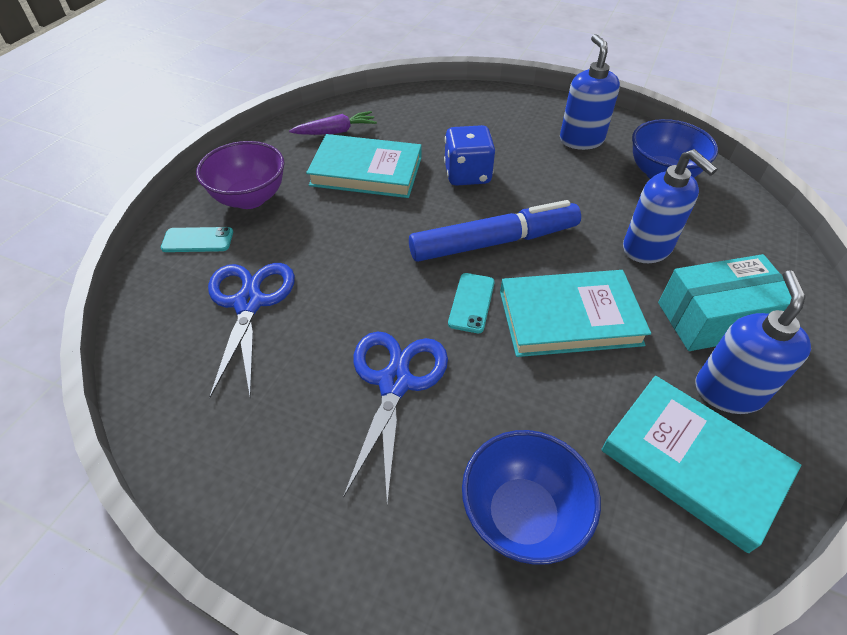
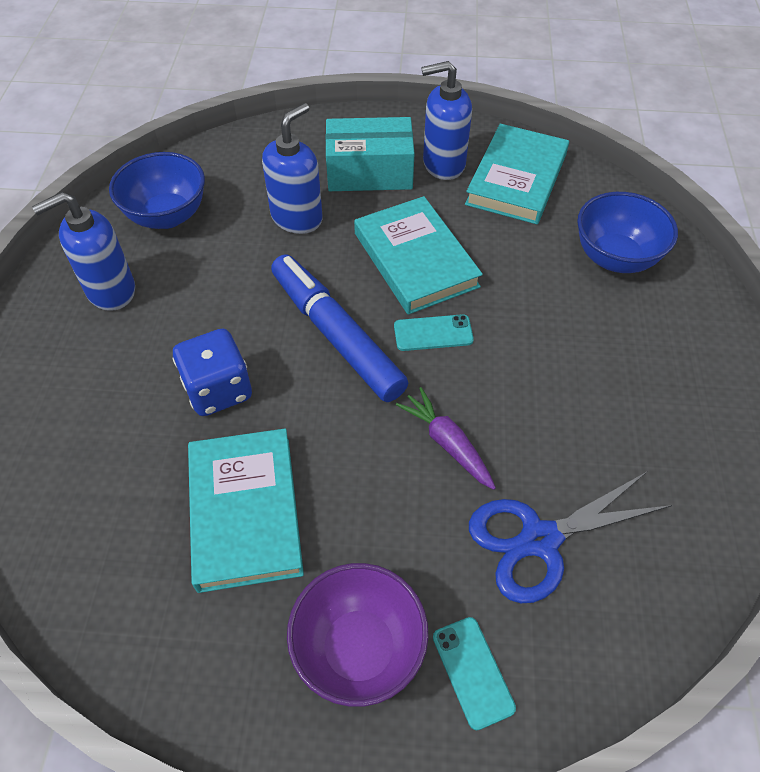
camera: 110 degrees left, 5 degrees up
purple carrot [289,111,377,135] -> purple carrot moved to [396,387,496,490]
blue scissors [343,331,448,505] -> none
turquoise box [658,254,792,351] -> turquoise box turned 60 degrees counterclockwise [325,117,415,191]

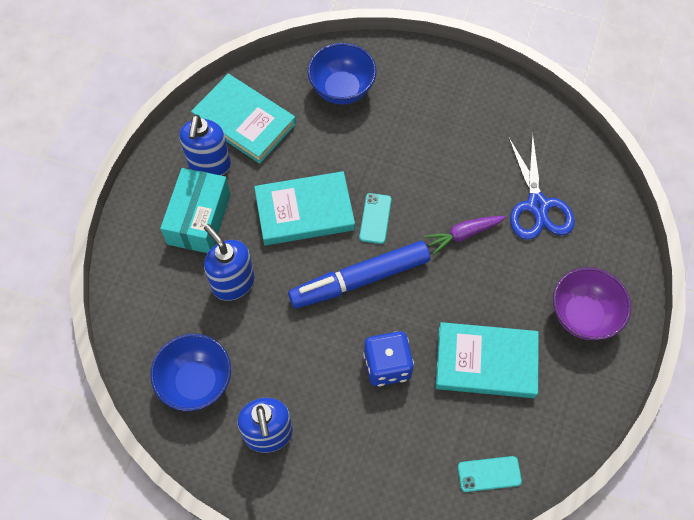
camera: 75 degrees left, 10 degrees up
turquoise phone [433,617,516,730] -> turquoise phone moved to [458,456,522,492]

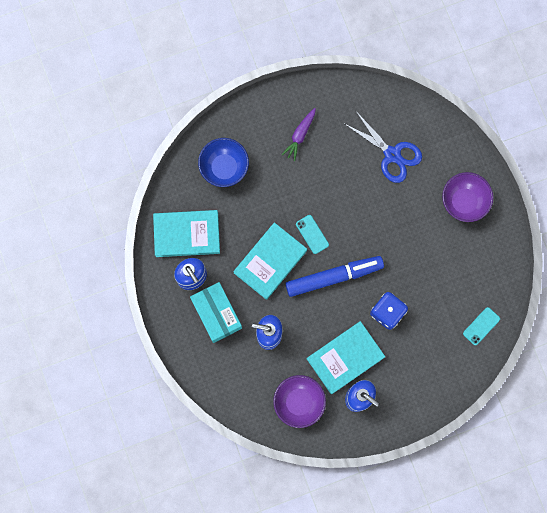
camera: 40 degrees left, 15 degrees up
blue bowl [150,334,231,411] -> purple bowl [273,375,326,428]
blue marker [288,241,430,308] -> blue marker turned 135 degrees counterclockwise [285,256,384,297]
purple carrot [424,216,506,255] -> purple carrot moved to [281,108,316,161]
turquoise book [436,322,539,398] -> turquoise book moved to [307,321,385,394]

